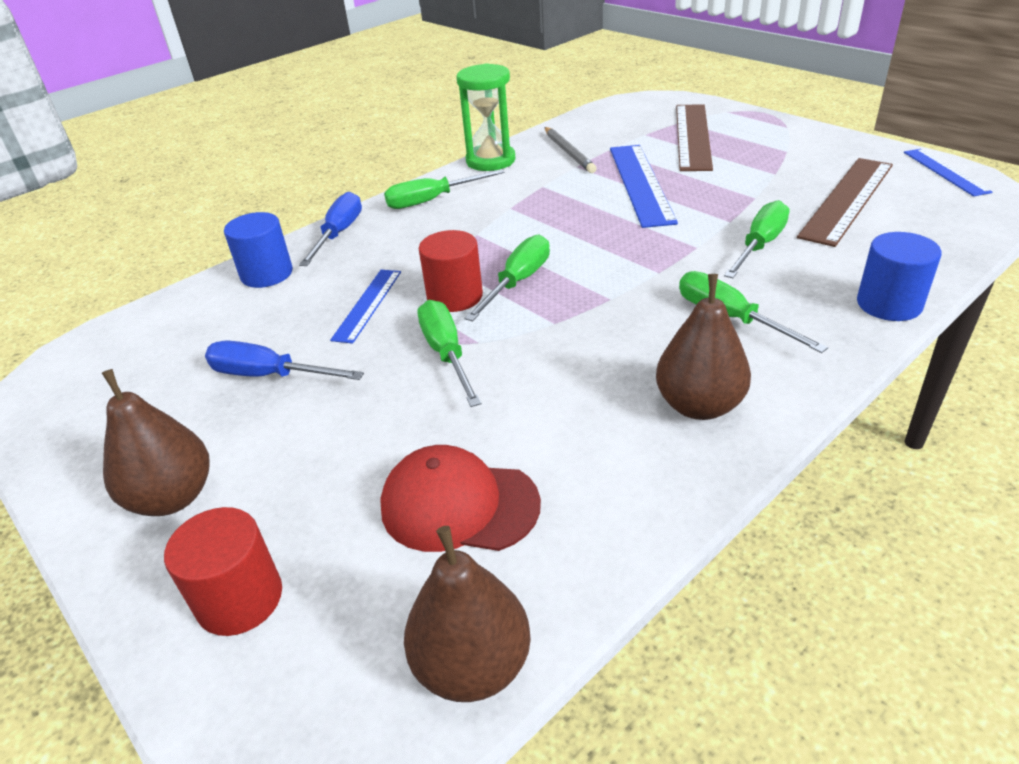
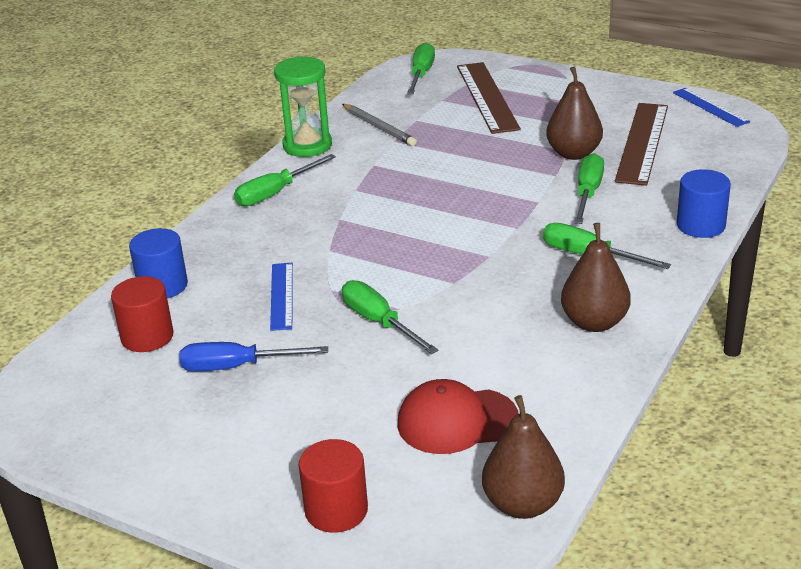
camera: 20 degrees left, 5 degrees down
brown pear [102,369,210,516] -> brown pear moved to [546,67,603,160]
blue screwdriver [299,192,362,266] -> none
red cylinder [419,230,483,312] -> red cylinder moved to [111,276,173,352]
green screwdriver [464,235,550,321] -> green screwdriver moved to [407,42,435,94]
blue ruler [610,145,678,228] -> none

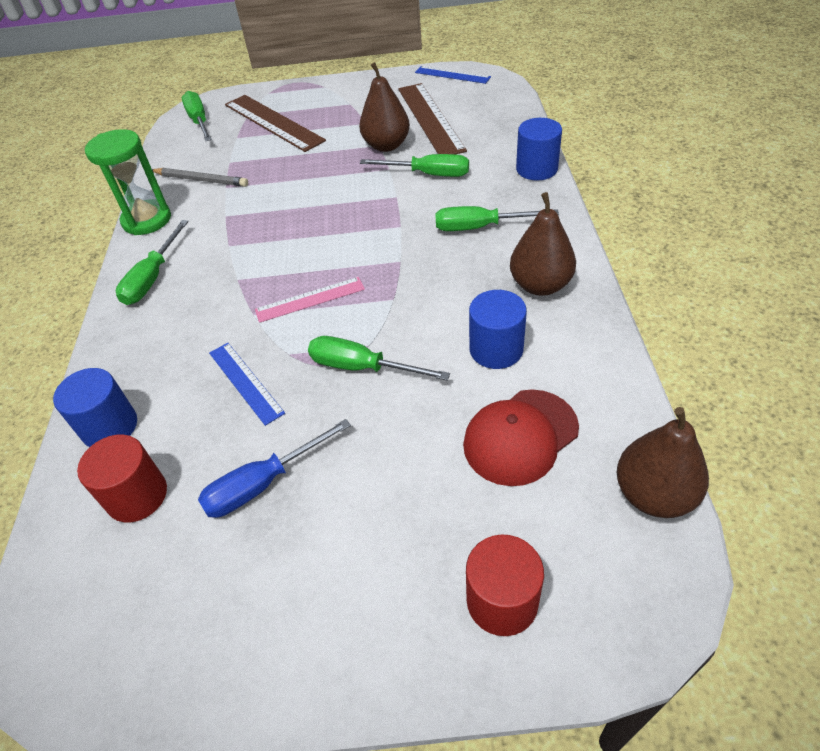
camera: 30 degrees left, 15 degrees up
green screwdriver [574,153,604,224] -> green screwdriver turned 120 degrees clockwise [360,154,469,177]
none -> pink ruler [255,277,365,323]
none -> blue cylinder [469,290,527,369]

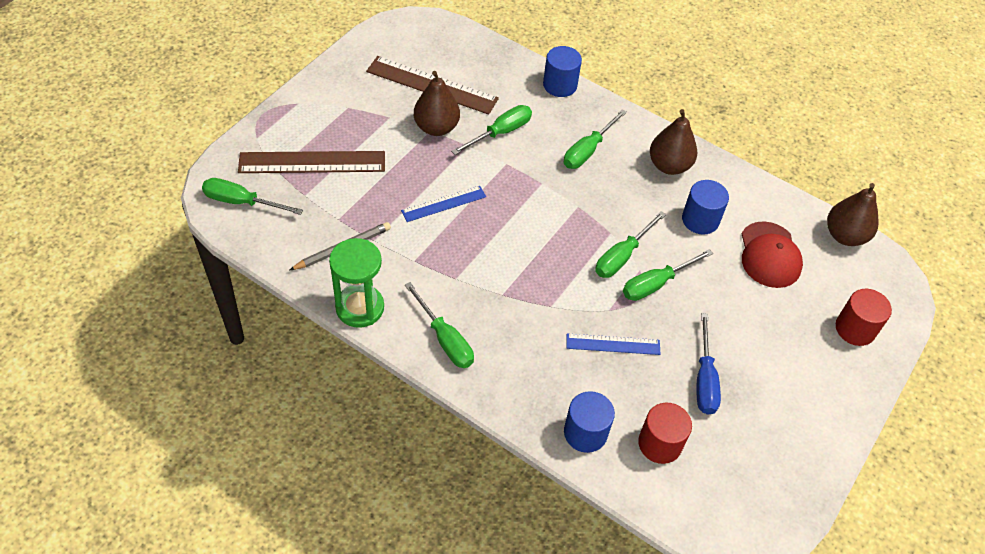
camera: 60 degrees left, 5 degrees up
pink ruler [255,277,365,323] -> none
blue ruler [415,66,491,84] -> blue ruler moved to [401,186,486,222]
none -> green screwdriver [595,211,666,278]

